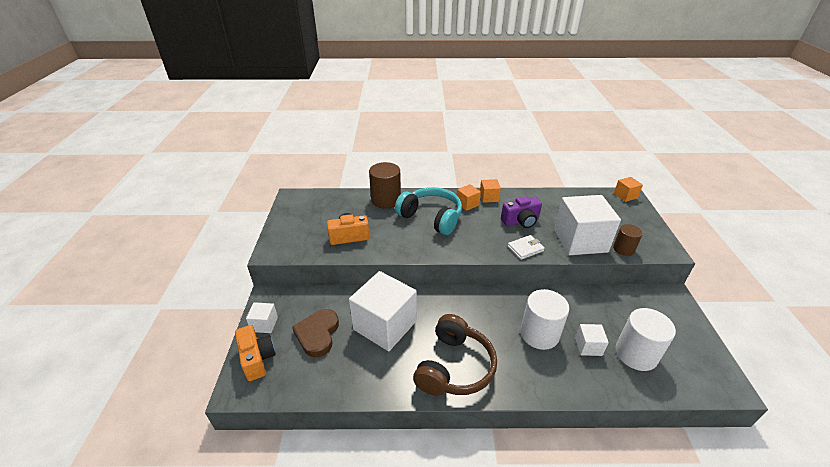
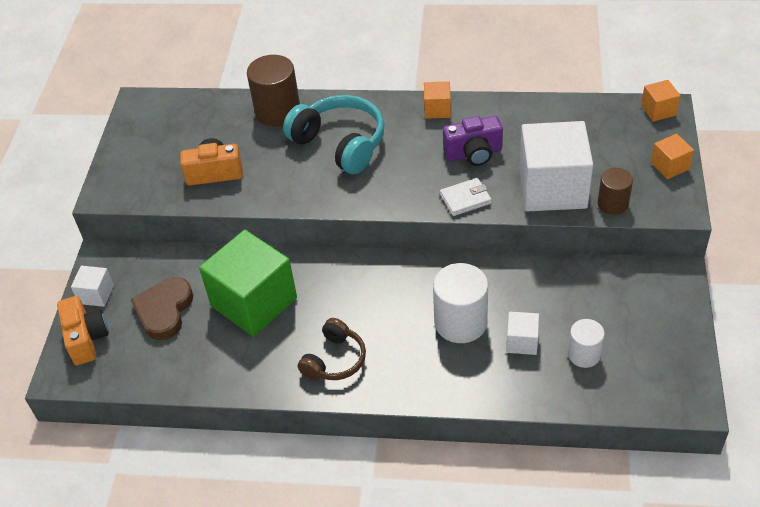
camera: 10 degrees right, 10 degrees up
white cube [349,271,417,351] -> green cube [199,229,297,337]
brown headphones [413,314,497,396] -> brown headphones [298,318,366,380], size x0.61
orange cube [457,184,481,211] -> orange cube moved to [651,134,694,179]
white cylinder [616,308,676,371] -> white cylinder [568,319,605,368], size x0.60

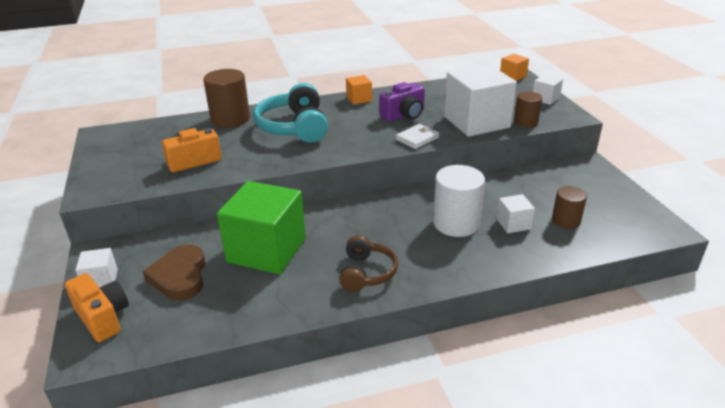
camera: 25 degrees left, 15 degrees down
turquoise headphones [283,95,384,174] -> turquoise headphones turned 120 degrees counterclockwise [253,83,328,143]
white cylinder [568,319,605,368] -> brown cylinder [552,186,587,229]
orange cube [651,134,694,179] -> white cube [533,74,563,105]

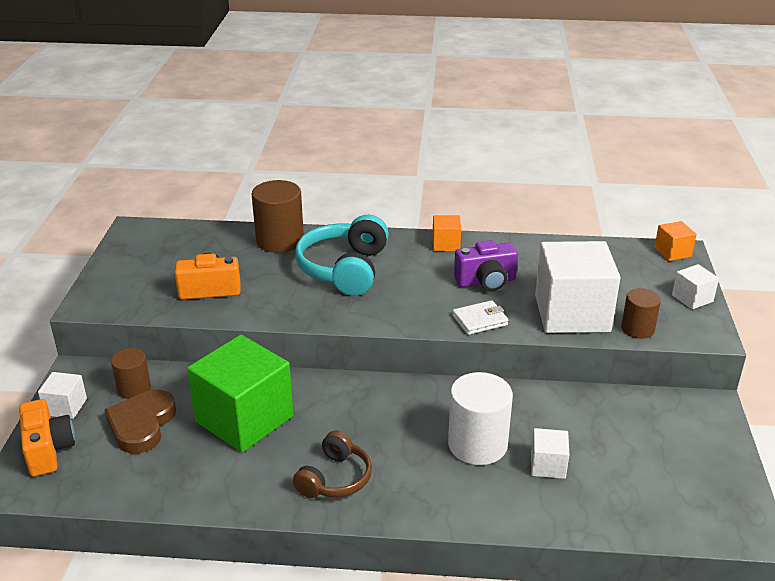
camera: 20 degrees right, 0 degrees up
brown cylinder [552,186,587,229] -> brown cylinder moved to [111,348,151,399]

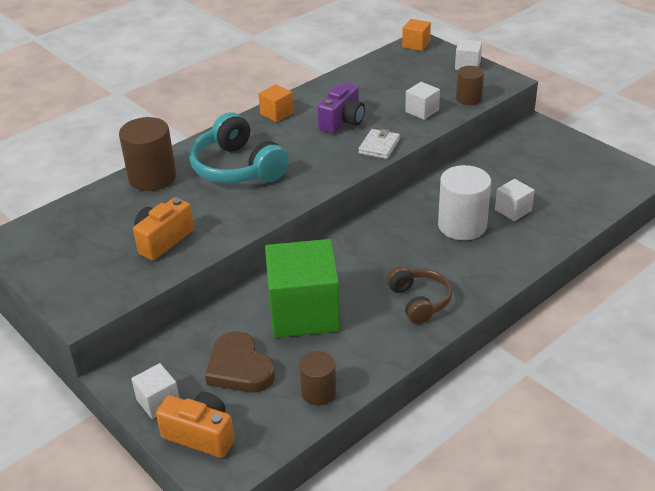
camera: 45 degrees left, 5 degrees up
brown cylinder [111,348,151,399] -> brown cylinder moved to [299,351,336,405]
white cube [535,241,621,333] -> white cube [405,82,440,120], size x0.45

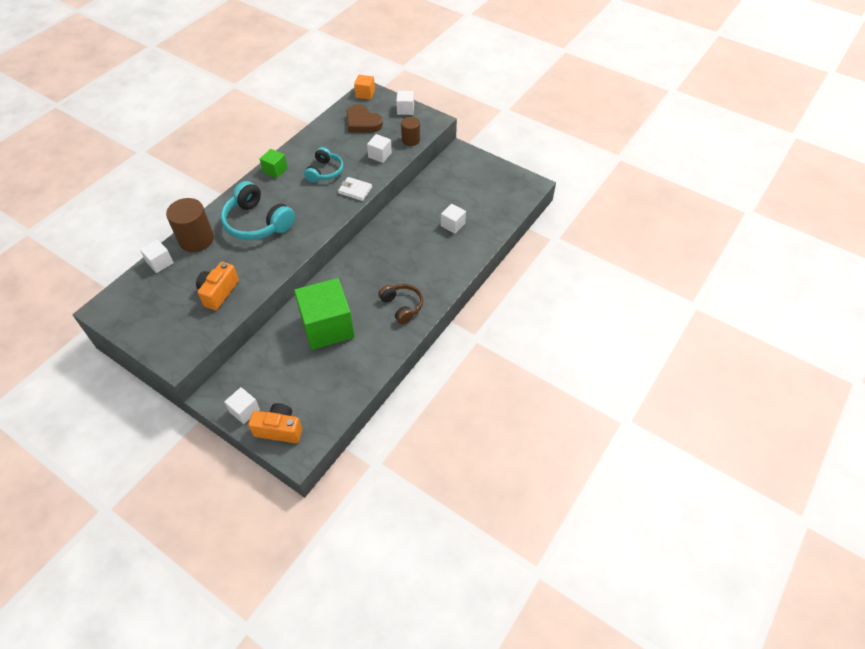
camera: 15 degrees left, 15 degrees up
brown heart [205,331,275,393] -> brown heart moved to [347,104,383,133]
orange cube [258,84,294,122] -> green cube [260,149,288,178]
brown cylinder [299,351,336,405] -> none
purple camera [318,82,365,134] -> turquoise headphones [304,147,344,183]
white wallet [358,129,400,159] -> white wallet turned 75 degrees counterclockwise [338,177,372,201]
white cylinder [438,165,491,240] -> none
none -> white cube [140,240,174,273]

